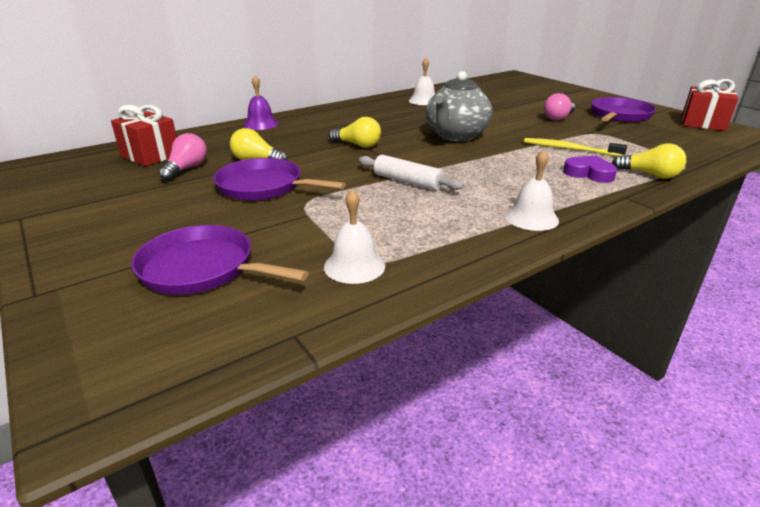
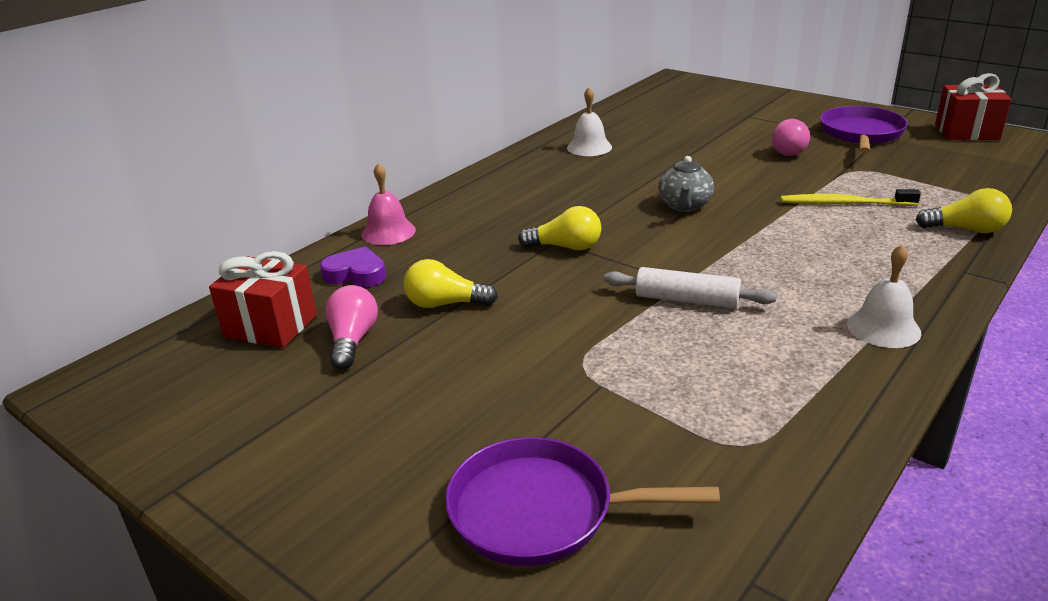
camera: 15 degrees left, 0 degrees up
purple pan [213,158,346,201] -> none
purple bell [243,75,279,130] -> pink bell [361,163,416,245]
white bell [324,189,385,284] -> none
grey teapot [426,71,493,141] -> grey teapot [658,156,714,212], size x0.59
purple heart [563,156,617,183] -> purple heart moved to [320,246,386,287]

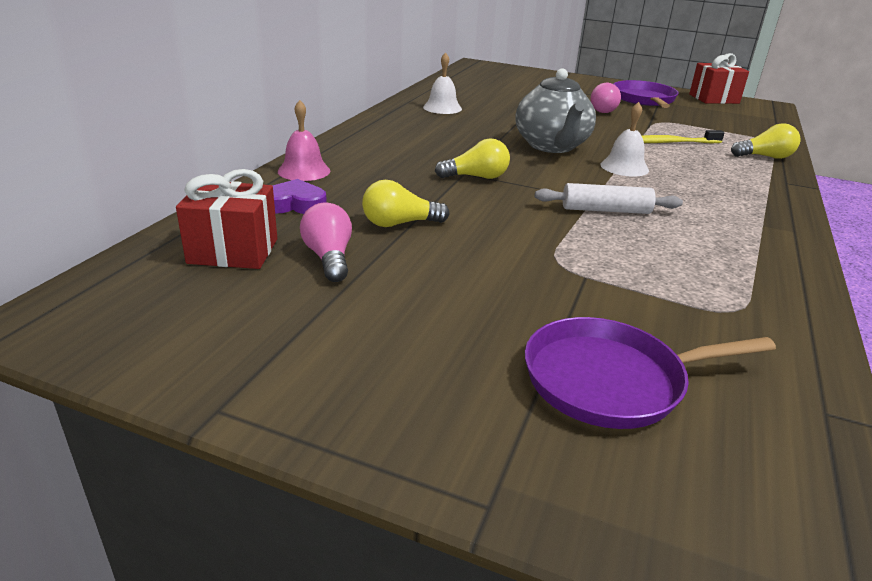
camera: 20 degrees left, 0 degrees up
grey teapot [658,156,714,212] -> grey teapot [515,68,596,153], size x1.69
white bell [847,245,921,348] -> white bell moved to [600,102,649,177]

